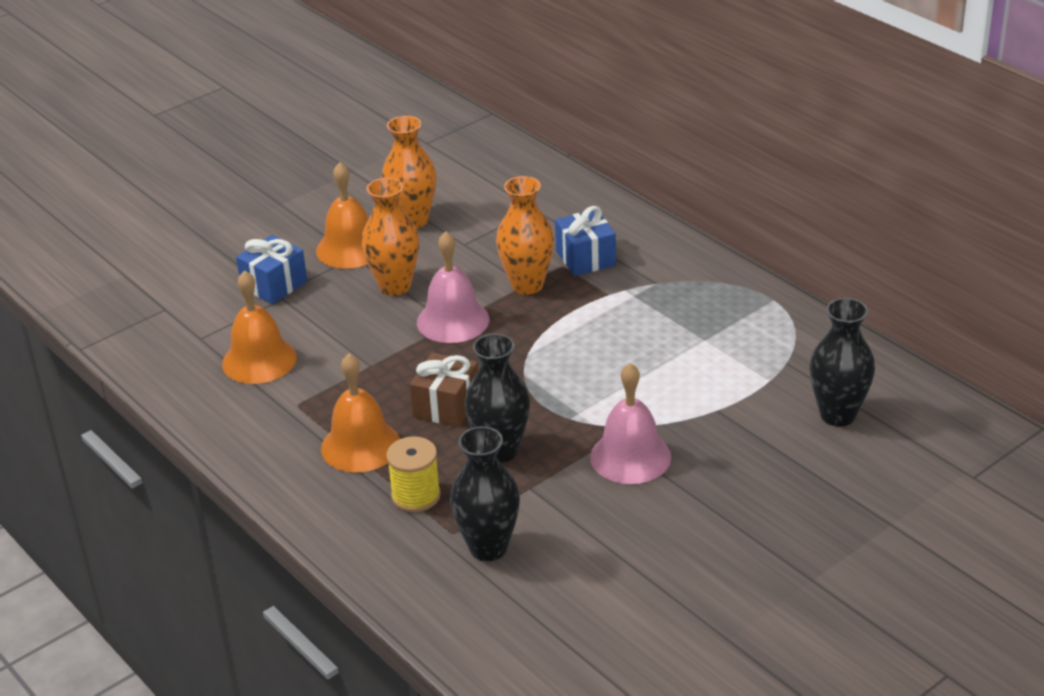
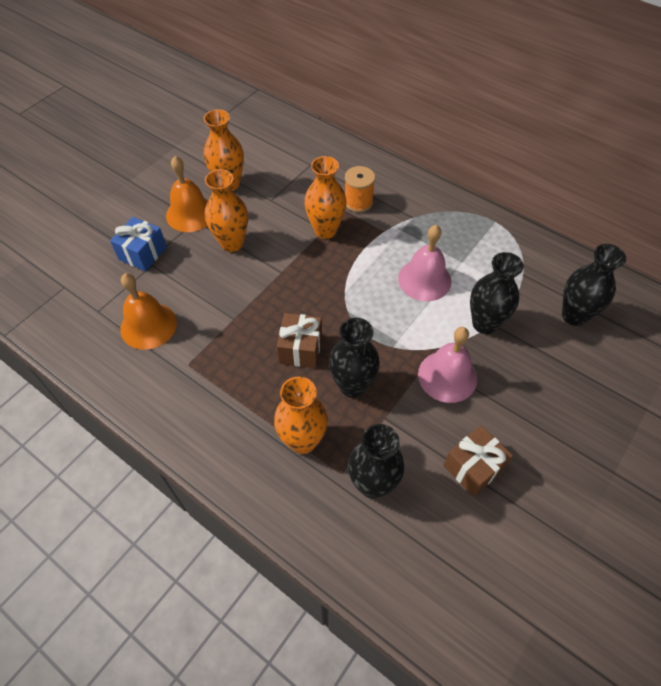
camera: 15 degrees left, 20 degrees up
orange bell [321,353,400,472] -> none
yellow spool [386,436,441,512] -> orange vase [274,376,328,454]
pink bell [417,231,489,343] -> pink bell moved to [398,225,451,301]
blue gift [555,206,616,276] -> orange spool [345,166,375,212]
none -> brown gift [443,425,513,497]
none -> black vase [470,252,524,334]

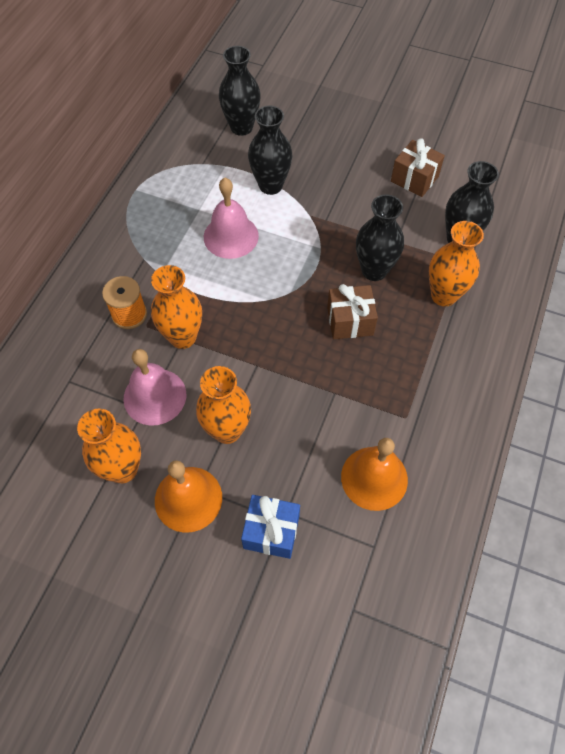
camera: 105 degrees left, 5 degrees up
pink bell [418,327,477,403] -> pink bell moved to [124,349,186,426]

